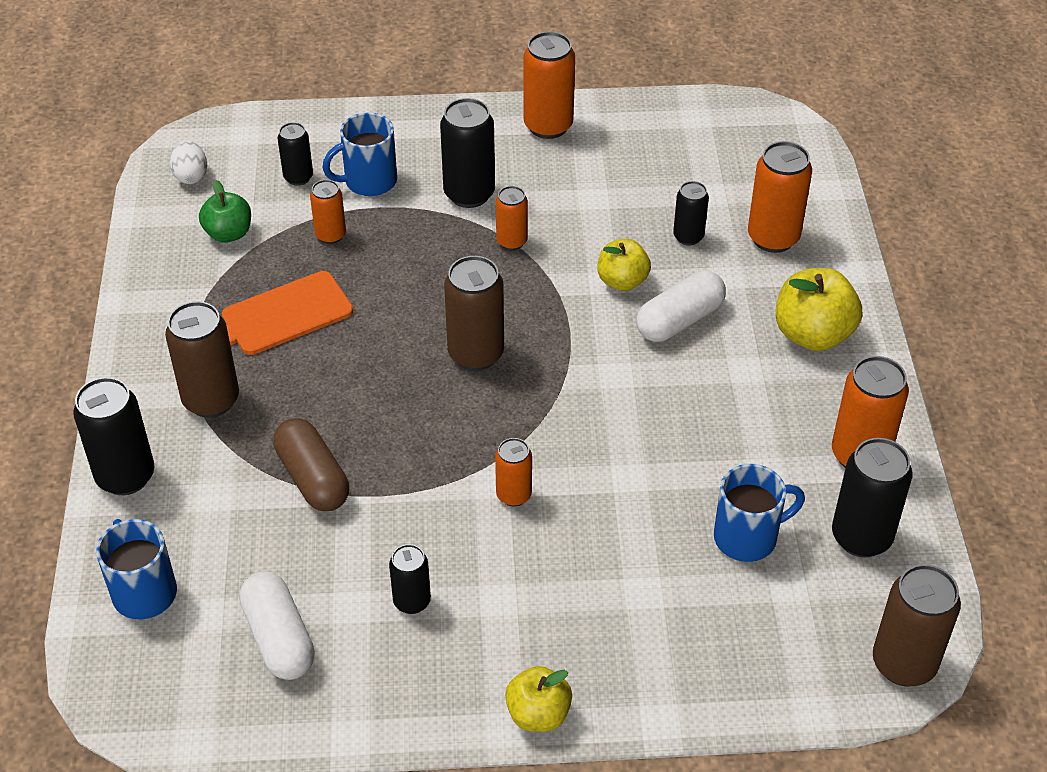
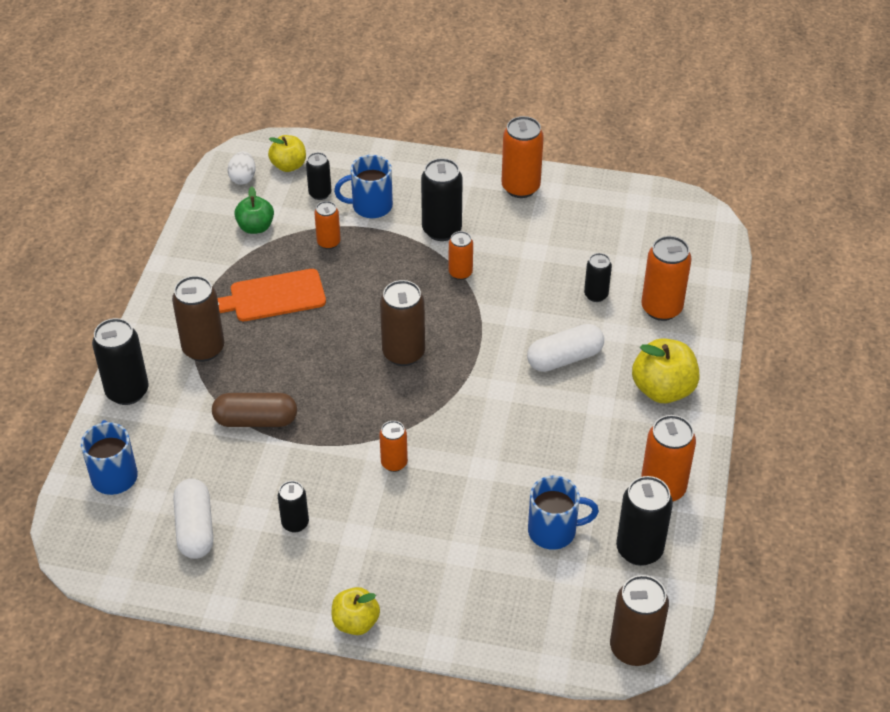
camera: 15 degrees right, 0 degrees up
brown capsule [273,418,349,511] -> brown capsule turned 75 degrees counterclockwise [212,393,297,427]
yellow apple [597,239,651,291] -> yellow apple moved to [268,135,306,172]

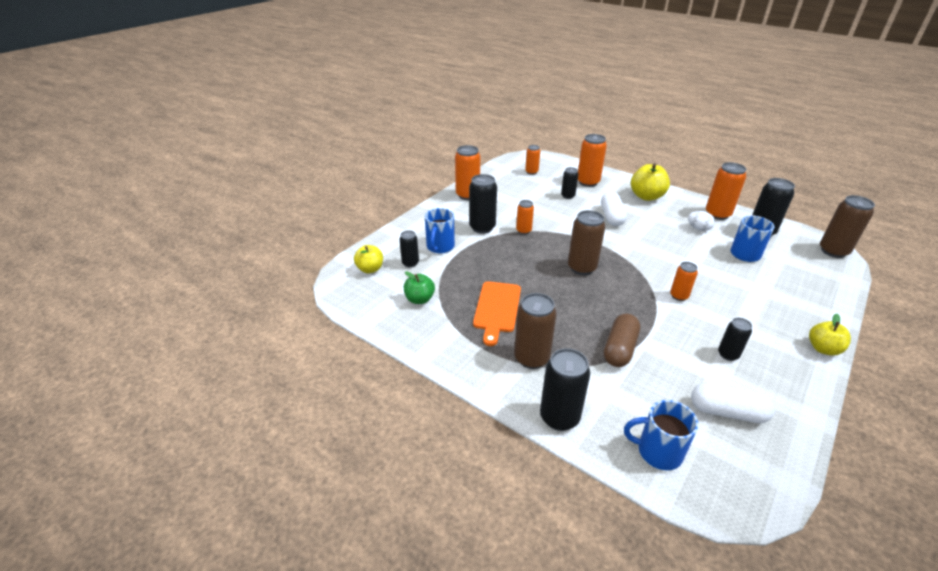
camera: 65 degrees left, 10 degrees down
white egg [227,151,256,185] -> white egg moved to [688,211,715,231]
orange can [314,201,341,249] -> orange can moved to [525,145,540,175]

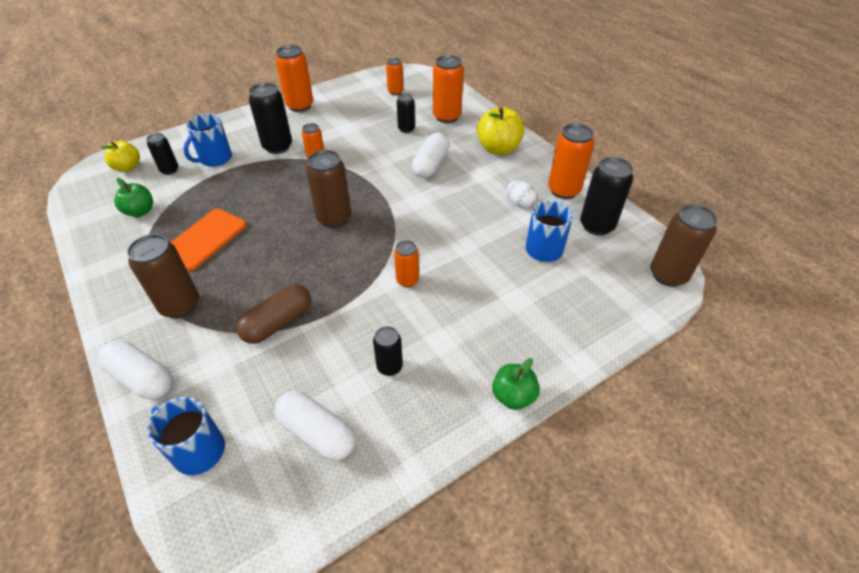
camera: 20 degrees right, 10 degrees up
black can [540,348,590,431] -> white capsule [98,340,172,399]
yellow apple [809,314,851,355] -> green apple [492,358,540,410]

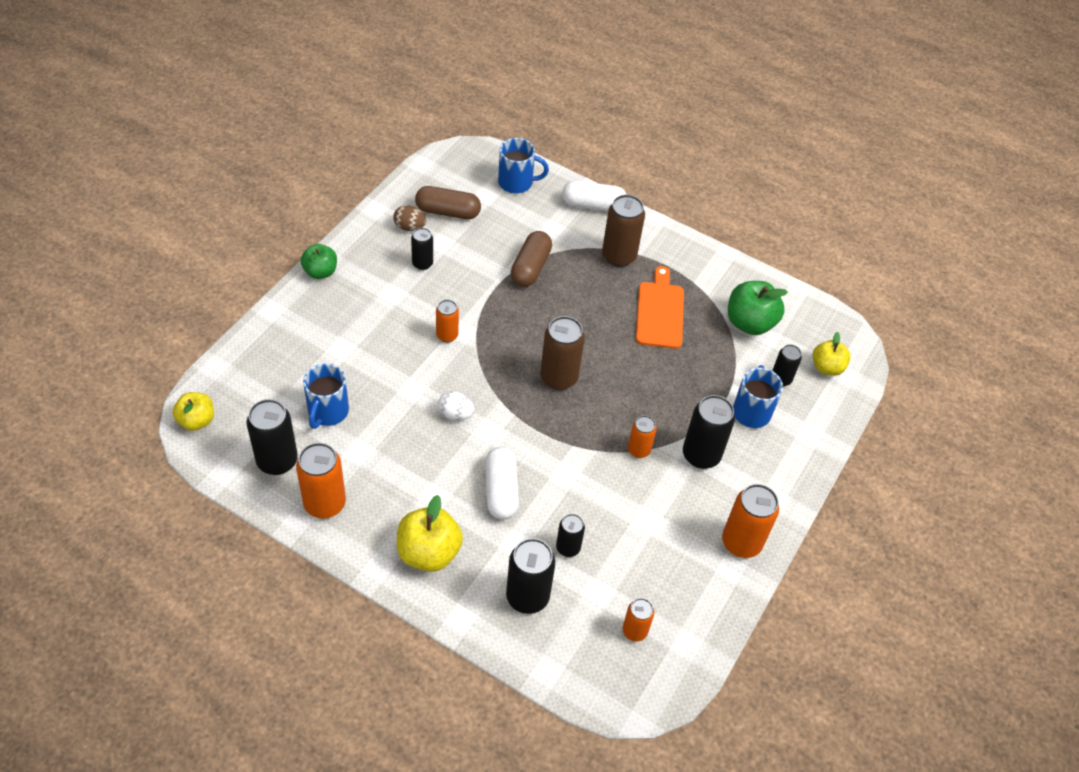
camera: 150 degrees right, 5 degrees up
green apple [114,178,153,217] -> green apple [728,281,788,335], size x1.55
white capsule [274,391,355,460] -> brown capsule [415,186,481,219]
orange can [433,55,464,123] -> black can [506,538,555,614]
white egg [507,180,537,208] -> white egg moved to [438,391,474,421]
brown can [651,204,717,287] -> yellow apple [173,392,214,431]
none -> brown egg [393,205,426,231]

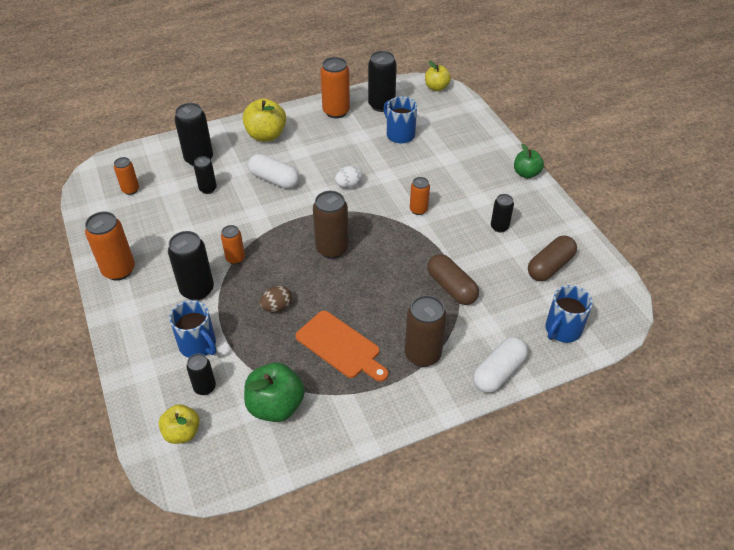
camera: 130 degrees right, 5 degrees down
brown egg [393,205,426,231] -> brown egg moved to [260,286,292,312]

